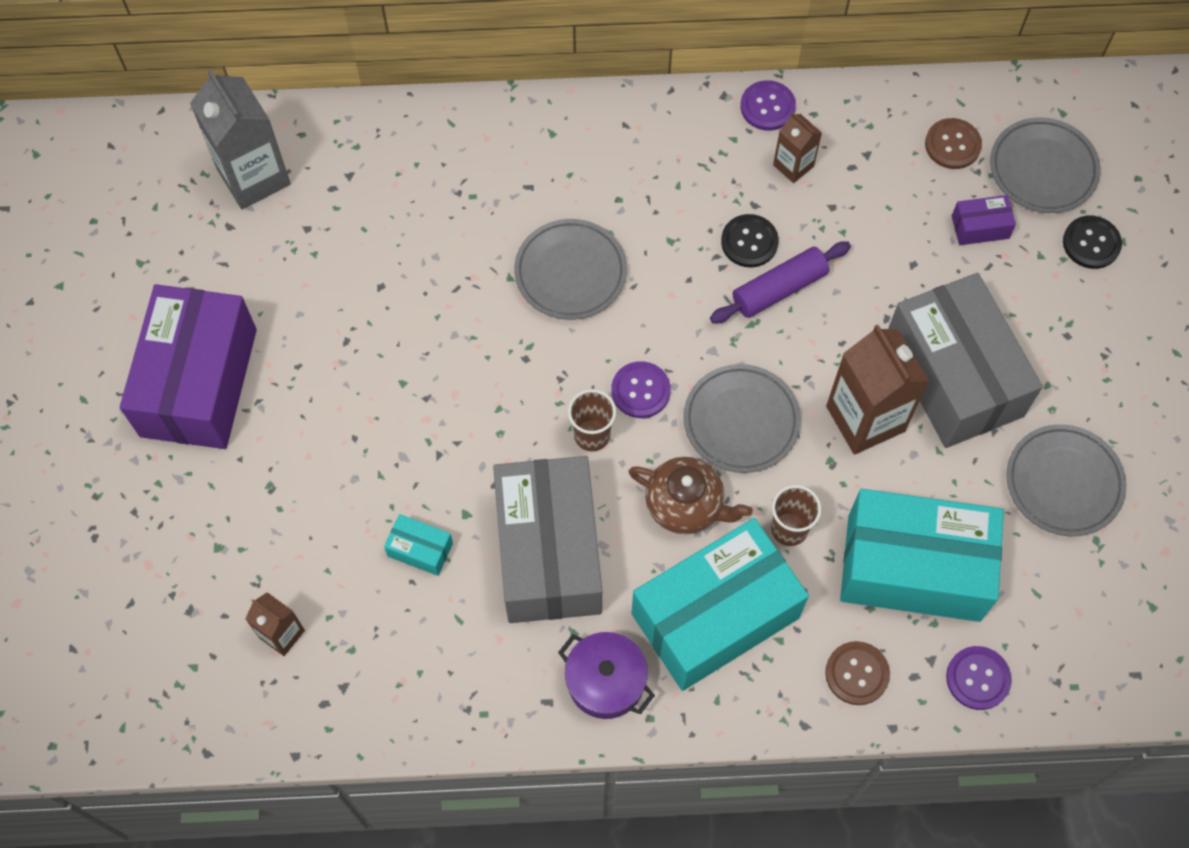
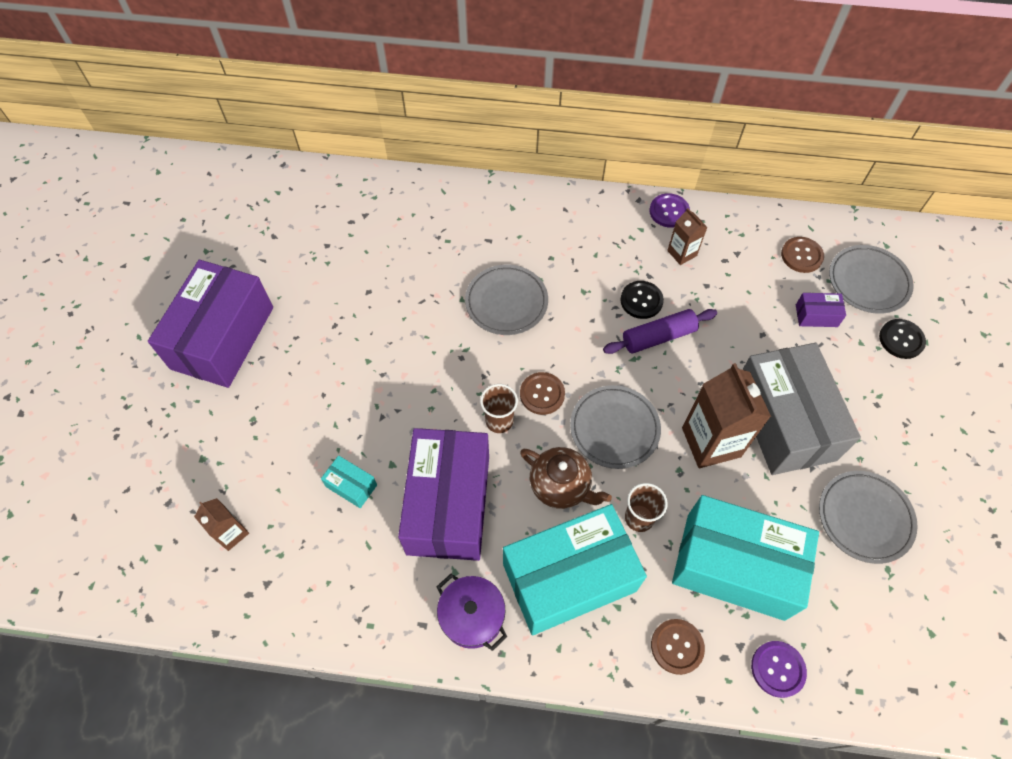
camera: 10 degrees right, 5 degrees down
grey carton [190,69,291,209] -> none
grey box [493,456,602,623] -> purple box [398,428,489,561]
purple button [611,361,671,418] -> brown button [520,372,565,415]

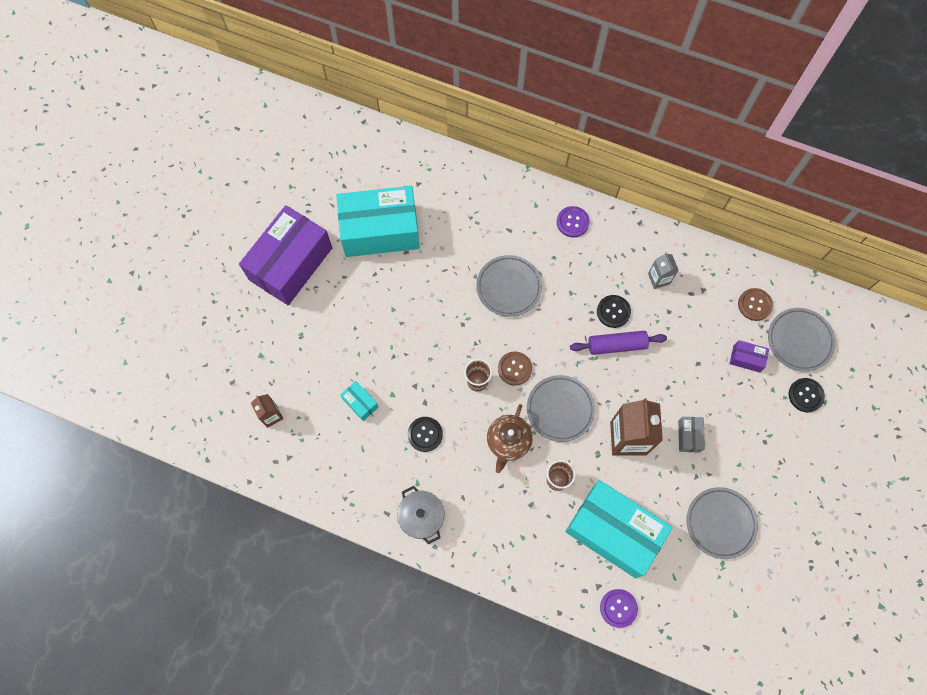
camera: 15 degrees right, 10 degrees up
purple box [398,428,489,561] -> black button [408,417,443,452]
purple pot [436,574,507,651] -> grey pot [397,486,444,544]
turquoise box [503,504,647,635] -> turquoise box moved to [336,186,420,257]
brown teapot [520,447,612,509] -> brown teapot turned 60 degrees clockwise [487,404,533,473]
purple button [649,193,690,228] -> purple button moved to [557,206,590,237]
brown button [651,619,705,675] -> none
brown carton [667,208,708,265] -> grey carton [648,252,679,289]
grey box [742,343,861,475] -> grey box [678,417,705,453], size x0.40

